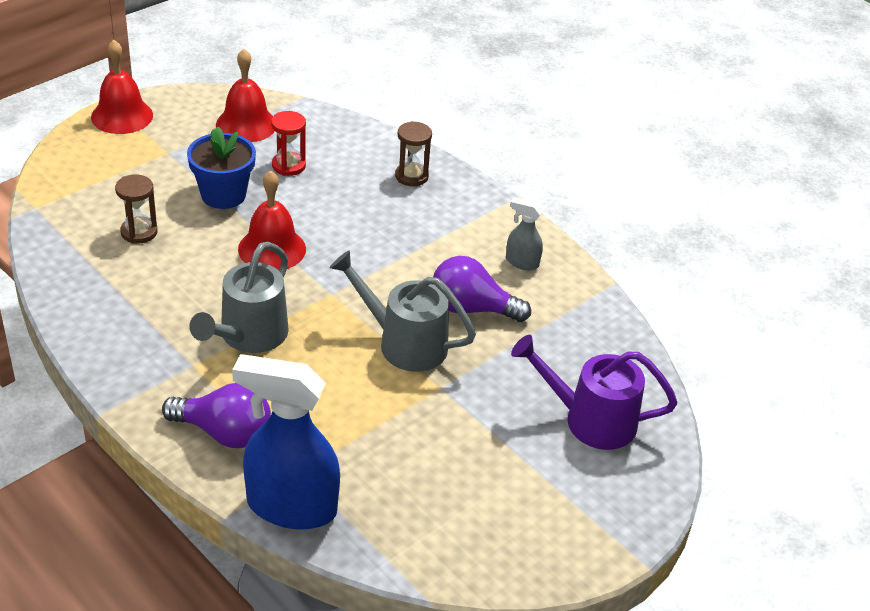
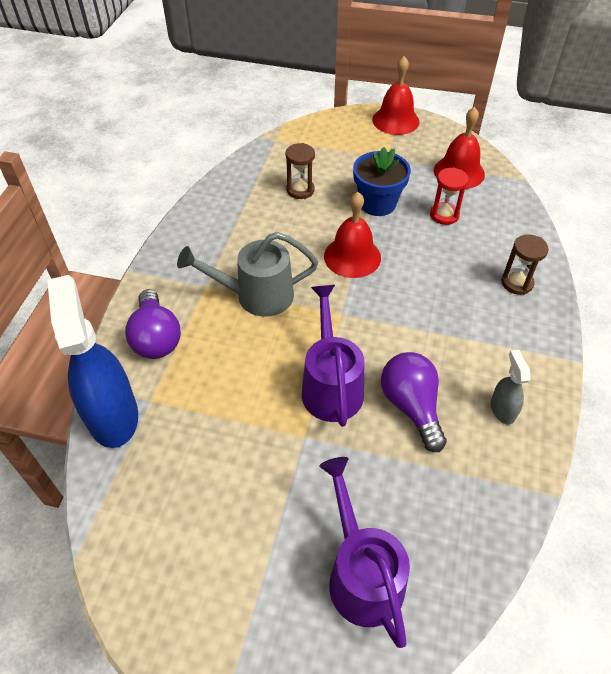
camera: 60 degrees right, 10 degrees up
grey watering can [329,250,476,372] -> purple watering can [302,285,365,427]

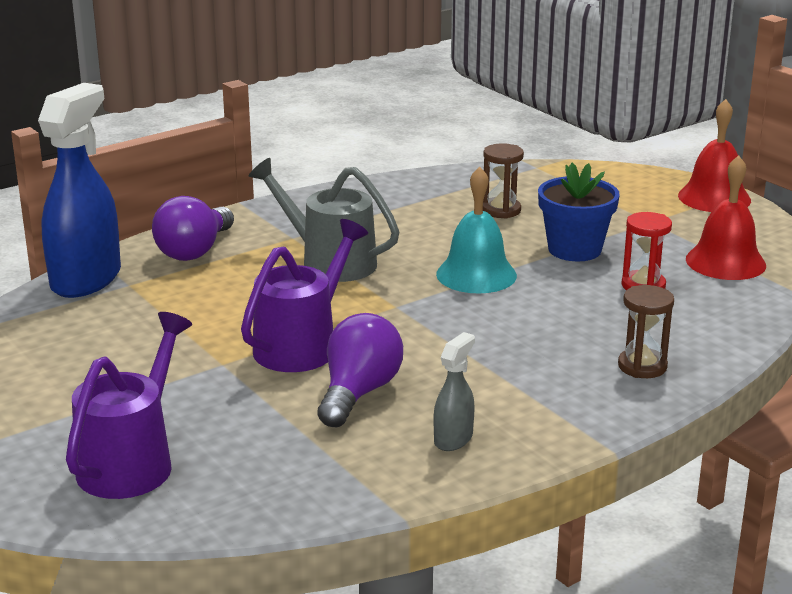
camera: 40 degrees right, 25 degrees down
red bell [324,192,381,278] -> turquoise bell [436,167,517,294]

